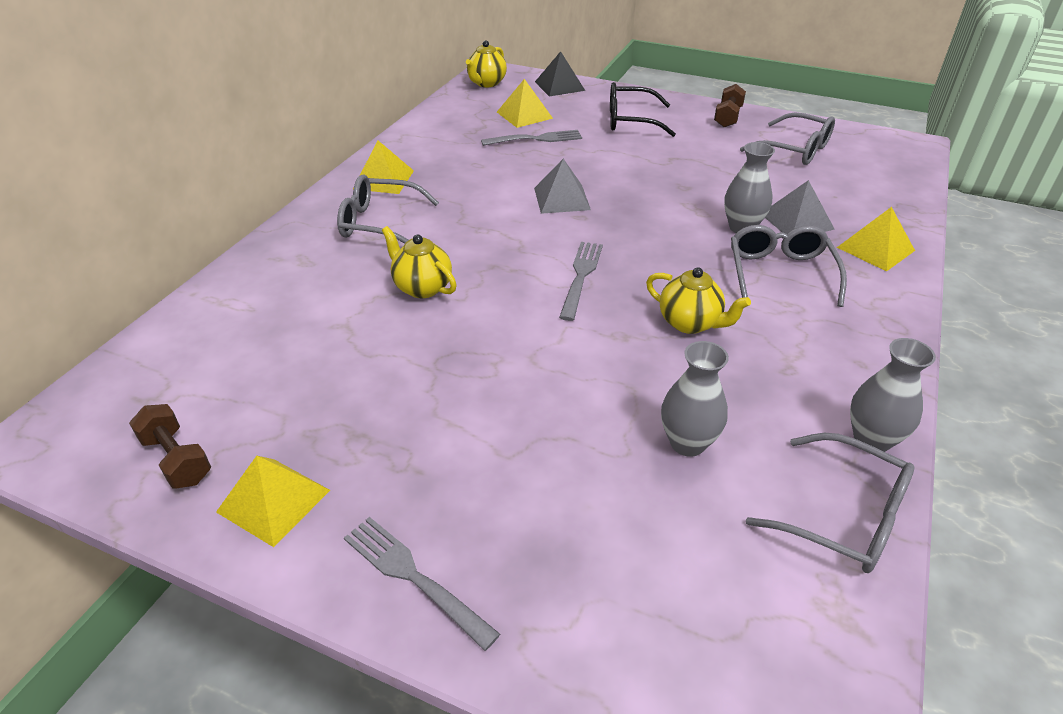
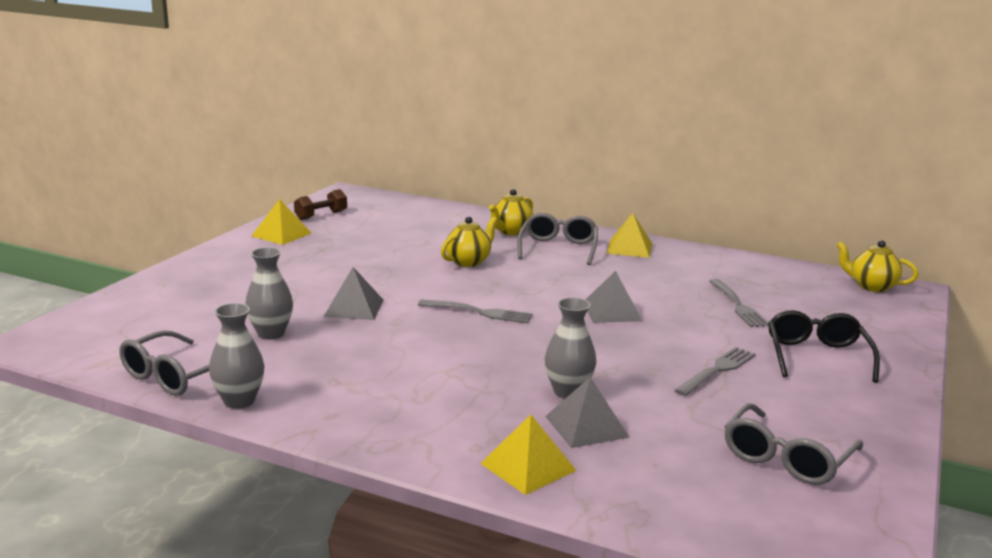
camera: 90 degrees right, 20 degrees down
grey fork [344,517,500,651] -> grey fork moved to [674,347,756,396]
yellow pyramid [497,79,553,128] -> none
black pyramid [535,51,585,97] -> none
yellow teapot [646,267,751,334] -> yellow teapot moved to [489,189,533,235]
brown dumbbell [714,84,746,127] -> none
grey glasses [731,225,847,307] -> none
none -> grey pyramid [324,267,383,320]

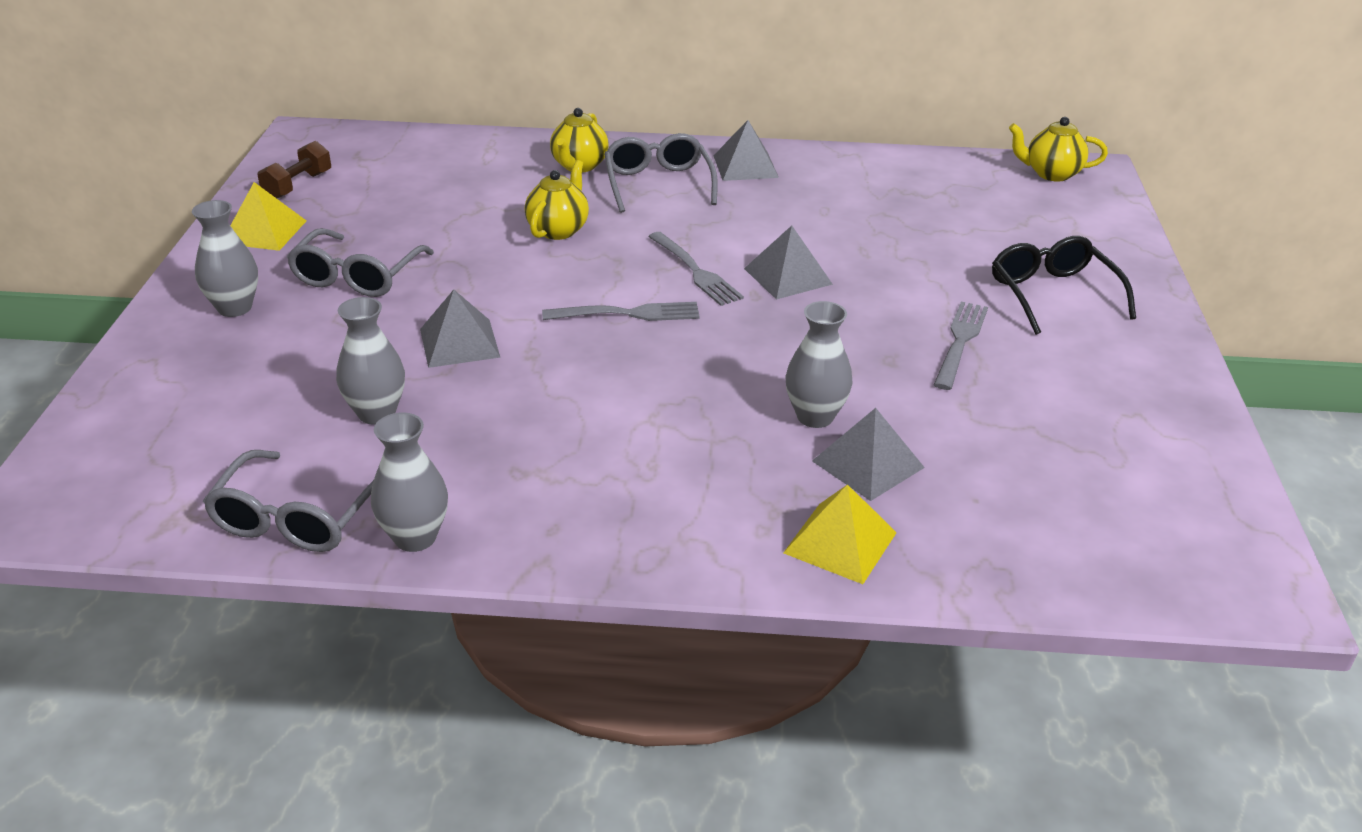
camera: 20 degrees left, 15 degrees up
yellow pyramid [606,213,652,258] -> grey pyramid [713,120,779,181]
grey fork [709,279,769,327] -> grey fork moved to [648,232,744,306]
grey glasses [724,403,863,485] -> grey glasses moved to [287,228,434,297]
none -> grey vase [192,200,258,317]

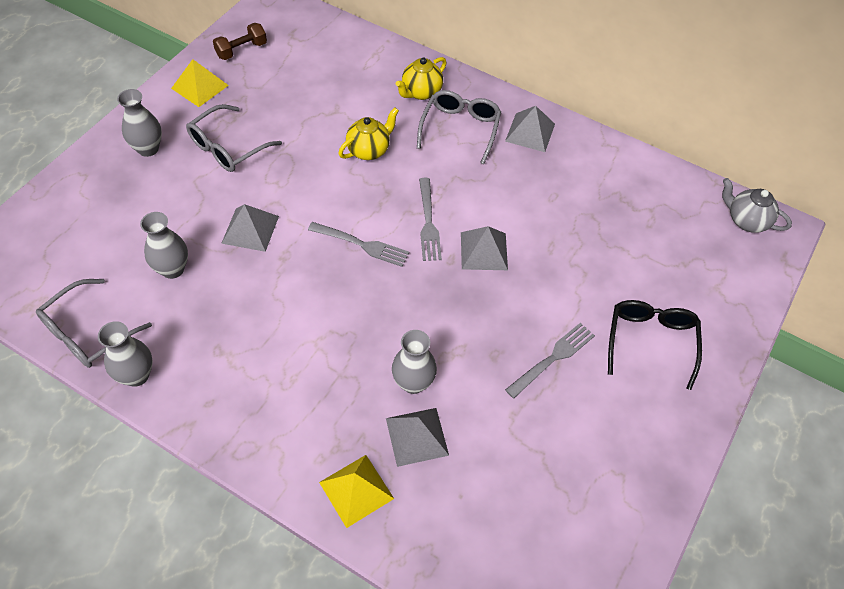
camera: 25 degrees right, 20 degrees up
yellow teapot [1009,117,1108,182] -> grey teapot [722,178,792,233]

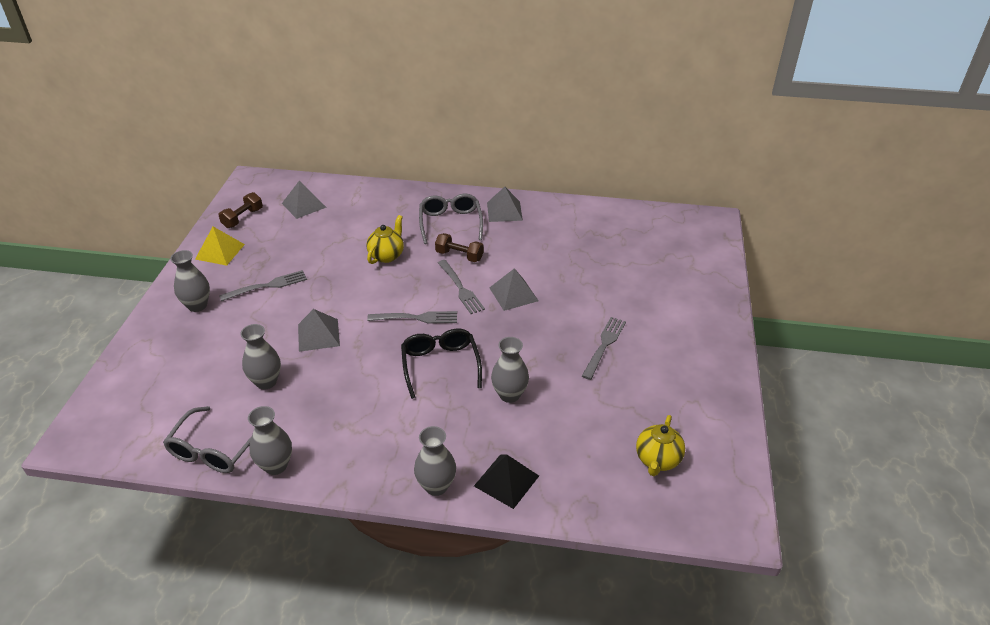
camera: 20 degrees left, 15 degrees down
grey glasses [186,104,282,172] -> grey fork [219,270,307,301]
yellow pyramid [319,455,394,528] -> black pyramid [474,455,539,509]
grey pyramid [386,408,449,467] -> grey pyramid moved to [282,180,327,219]
yellow teapot [396,57,447,100] -> yellow teapot moved to [636,415,685,476]
black glasses [608,300,702,390] -> black glasses moved to [401,328,482,399]
grey teapot [722,178,792,233] -> none
none -> grey vase [414,426,456,496]
none -> brown dumbbell [435,233,484,262]

